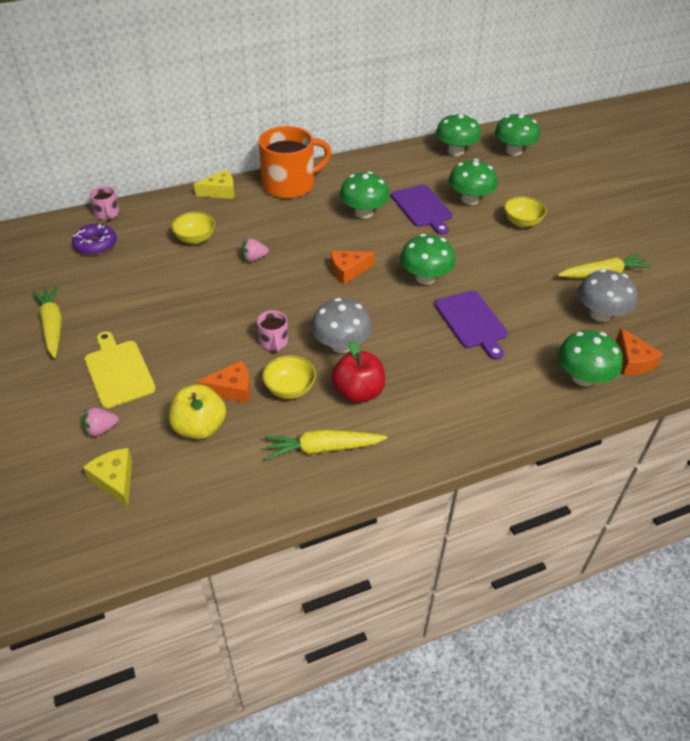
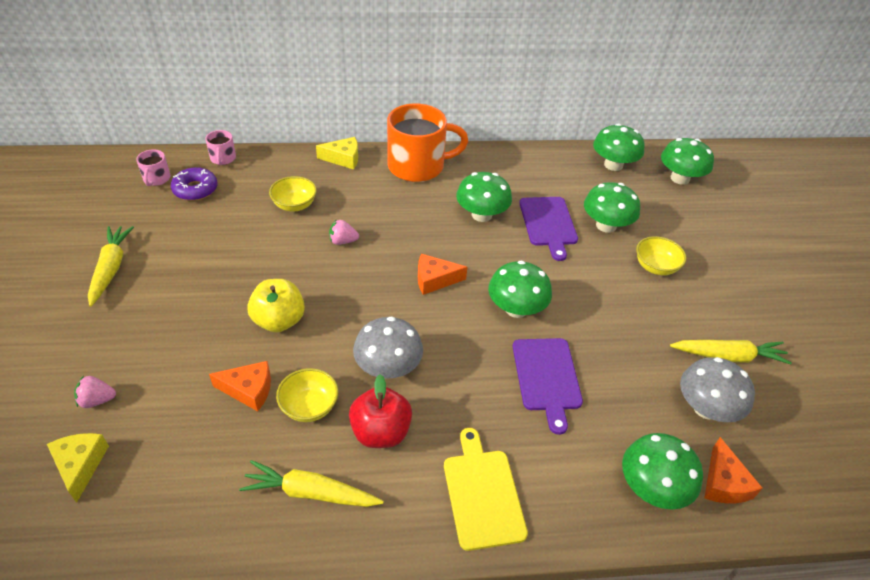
camera: 15 degrees right, 0 degrees up
yellow cutting board [85,331,156,408] -> yellow cutting board moved to [444,428,528,551]
yellow apple [169,384,226,439] -> yellow apple moved to [247,279,305,332]
pink mug [257,310,288,352] -> pink mug moved to [136,149,170,186]

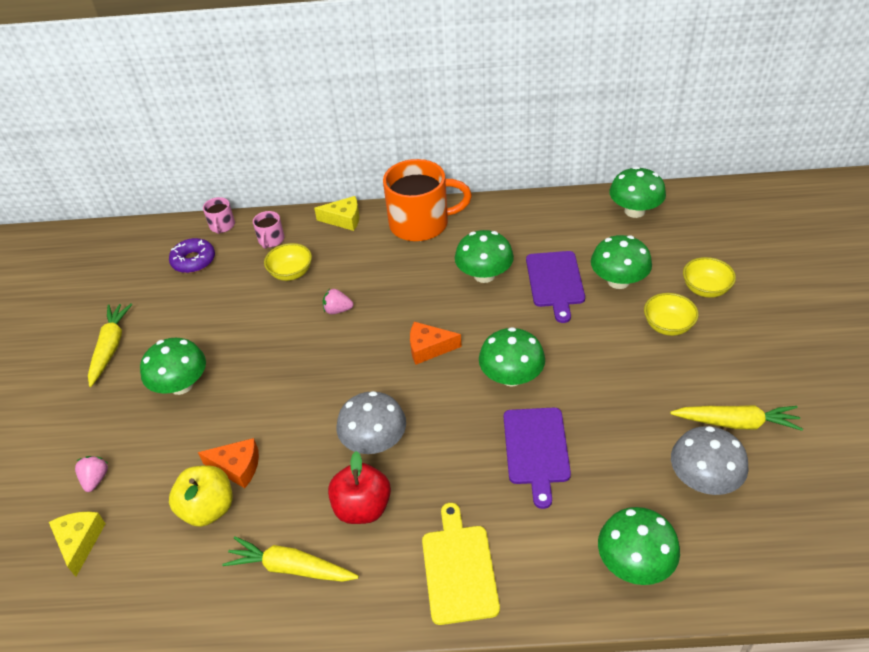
camera: 10 degrees right, 0 degrees up
pink strawberry [74,376,116,408] -> pink strawberry turned 90 degrees clockwise [75,456,108,492]
pink mug [136,149,170,186] -> pink mug moved to [253,211,285,249]
yellow apple [247,279,305,332] -> yellow apple moved to [169,465,233,527]
yellow bowl [276,368,338,422] -> yellow bowl moved to [683,257,736,298]
green mushroom [661,138,714,185] -> green mushroom moved to [140,338,206,395]
orange cheese [704,437,762,503] -> none

